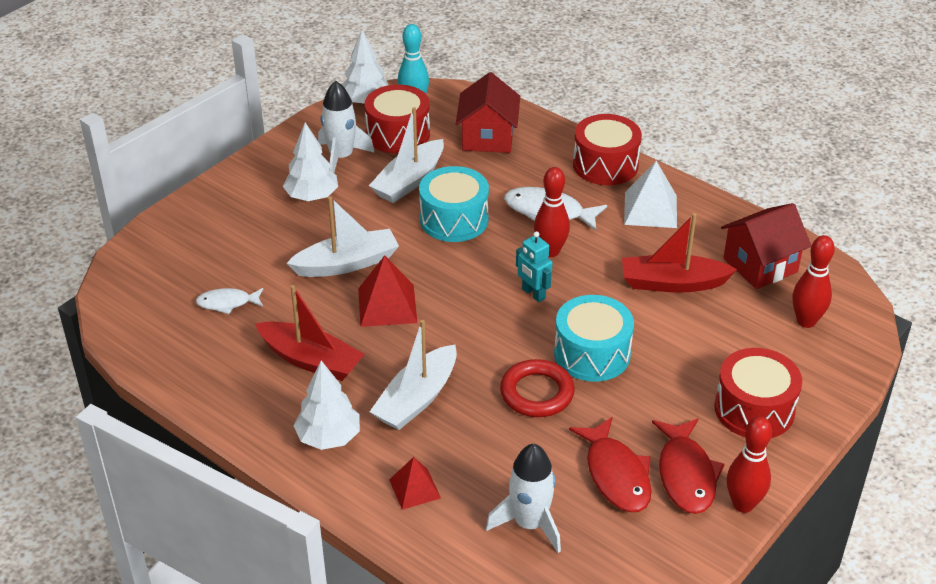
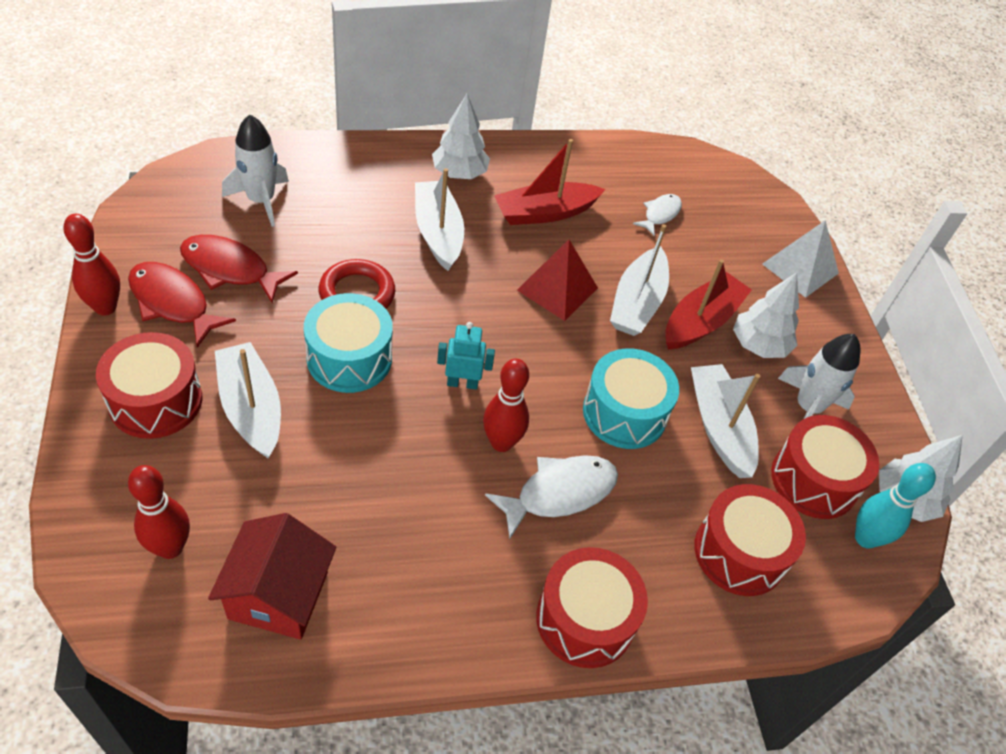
camera: 125 degrees right, 10 degrees up
red pyramid [389,457,441,510] -> none
red house [456,72,520,153] -> red drum [694,484,806,596]
red boat [622,213,738,293] -> red boat moved to [665,259,752,350]
white pyramid [624,161,677,228] -> white pyramid moved to [762,220,839,298]
none -> white boat [215,342,281,458]

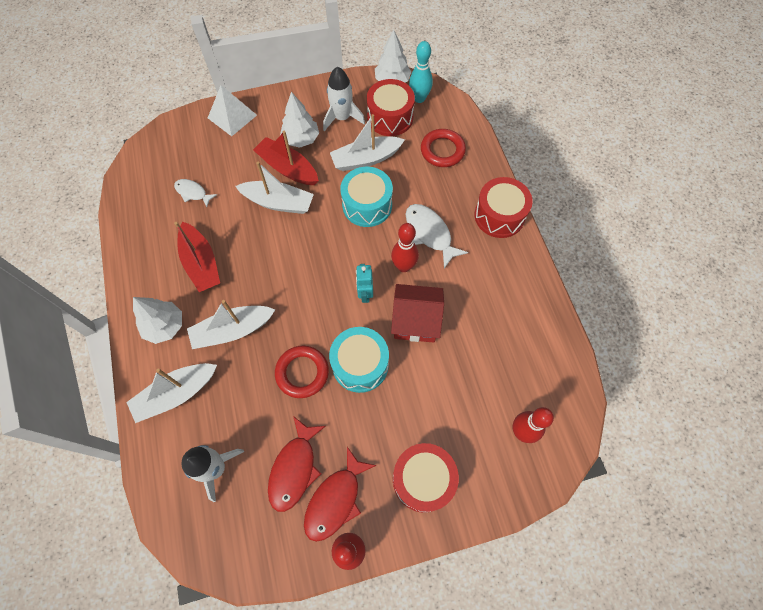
camera: 90 degrees left, 15 degrees up
red house [208,513,336,640] -> red house moved to [391,284,444,343]
white boat [215,342,281,458] -> white boat moved to [126,363,217,423]
red pyramid [517,239,598,321] -> none
red drum [694,484,806,596] -> red ring [421,129,466,167]

